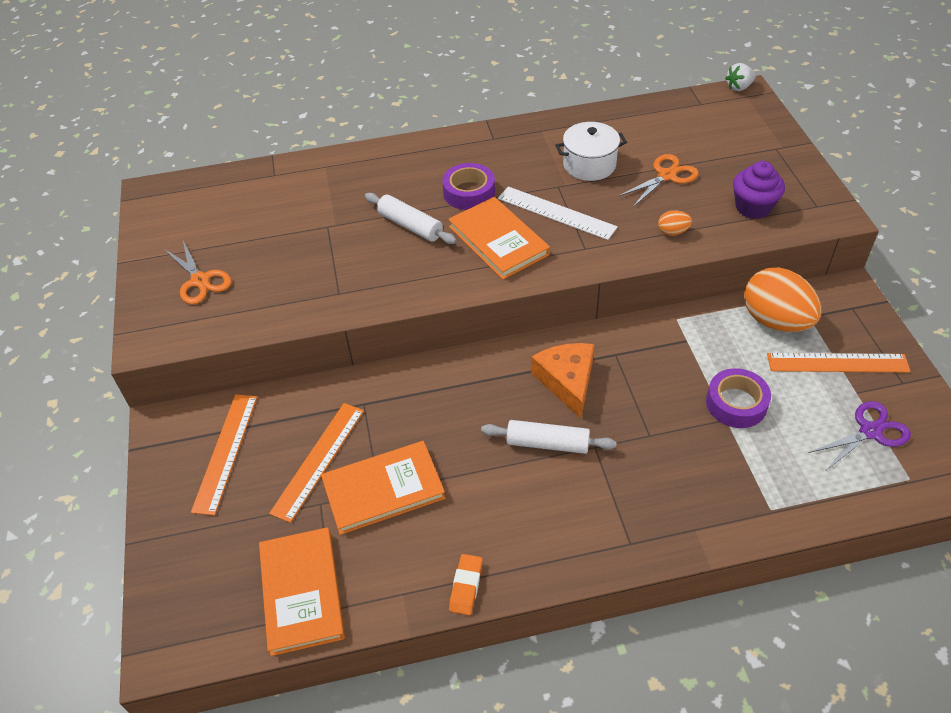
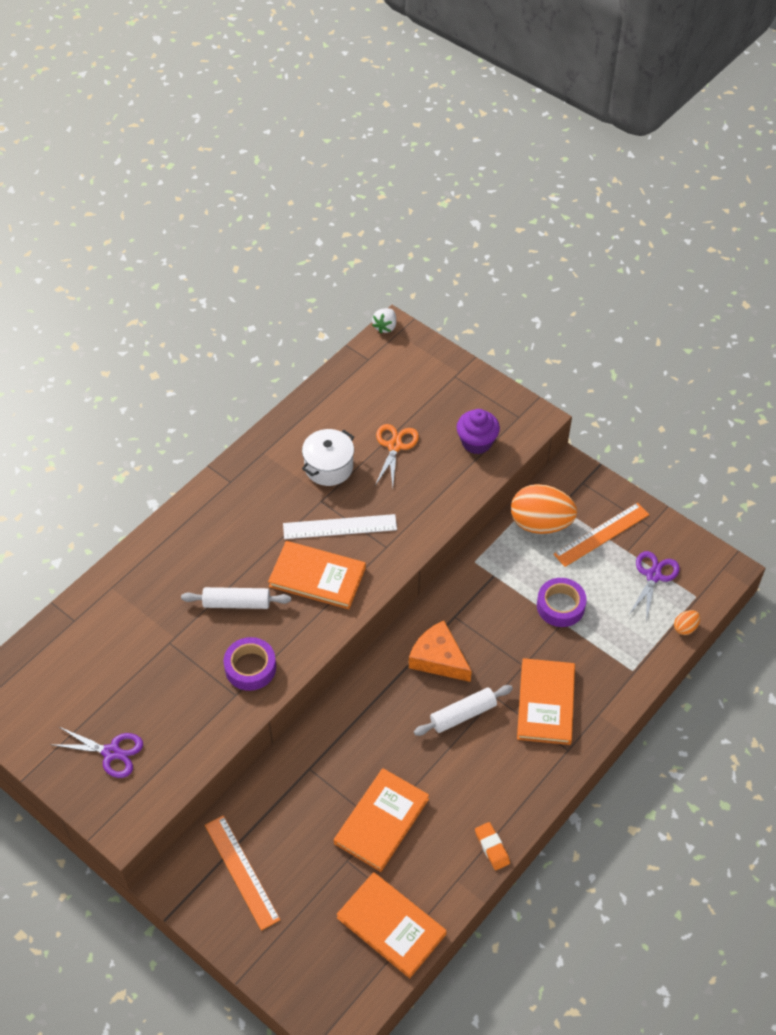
camera: 40 degrees left, 5 degrees up
orange scissors [164,241,232,305] -> purple scissors [53,726,143,778]
orange ruler [269,403,364,523] -> none
purple tape [442,163,495,210] -> purple tape moved to [224,637,276,691]
orange egg [658,210,692,236] -> orange egg moved to [674,610,700,635]
none -> orange book [517,658,575,745]

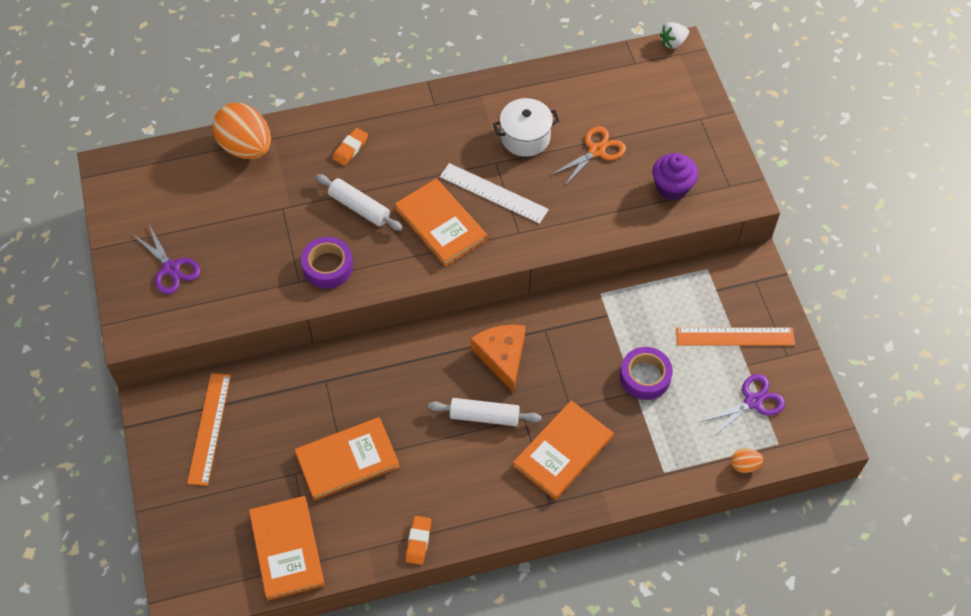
camera: 35 degrees right, 5 degrees up
orange egg [511,484,577,534] -> orange egg moved to [212,103,271,159]
none -> orange eraser [332,128,368,166]

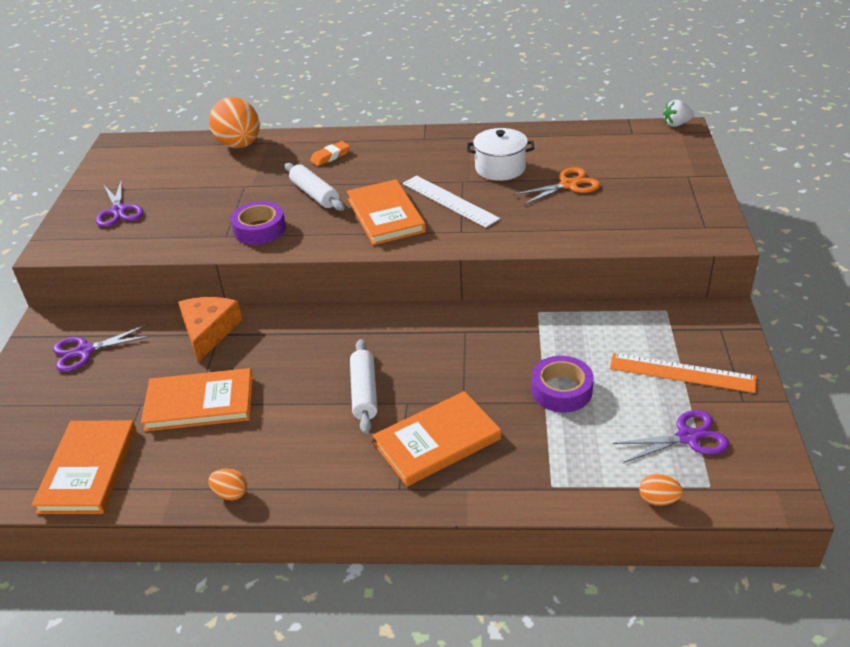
camera: 20 degrees right, 20 degrees down
orange ruler [187,373,231,486] -> purple scissors [53,325,151,372]
orange eraser [405,516,431,565] -> orange egg [208,469,247,500]
white rolling pin [428,398,542,426] -> white rolling pin turned 60 degrees clockwise [350,339,378,434]
orange cheese [471,325,525,392] -> orange cheese moved to [178,297,242,362]
purple cupcake [653,153,698,200] -> none

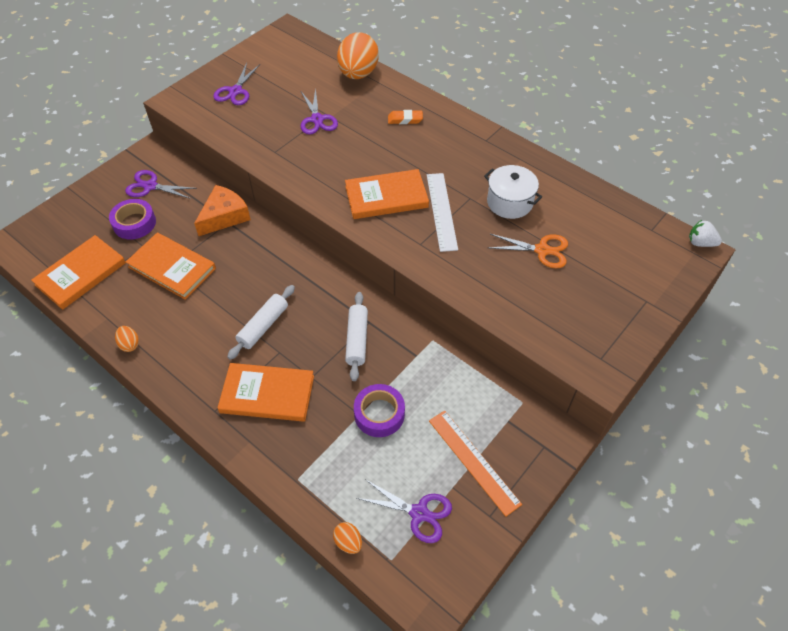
camera: 35 degrees right, 15 degrees up
purple tape [231,201,286,245] -> purple tape moved to [109,199,156,240]
white rolling pin [285,163,345,211] -> white rolling pin moved to [345,292,368,381]
orange book [347,179,426,245] -> orange book turned 60 degrees clockwise [345,169,429,219]
none -> purple scissors [301,88,338,135]

